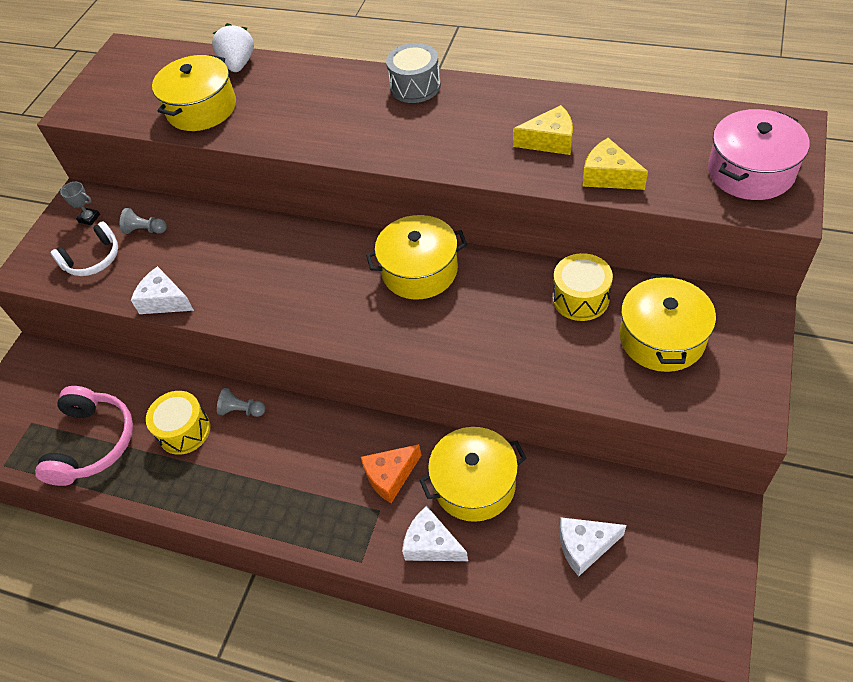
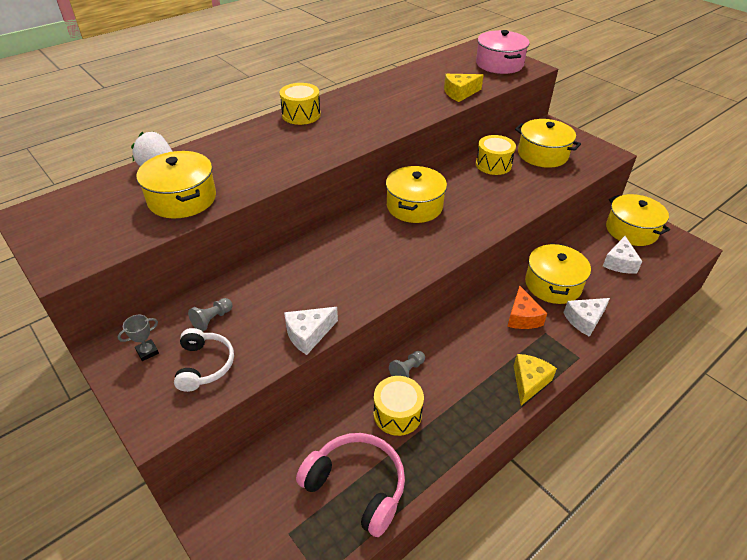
camera: 65 degrees left, 10 degrees down
grey drum [386,43,441,103] -> yellow drum [280,83,321,125]
yellow cheese [513,105,573,155] -> yellow cheese moved to [514,354,557,406]
none -> yellow pot [606,194,670,246]

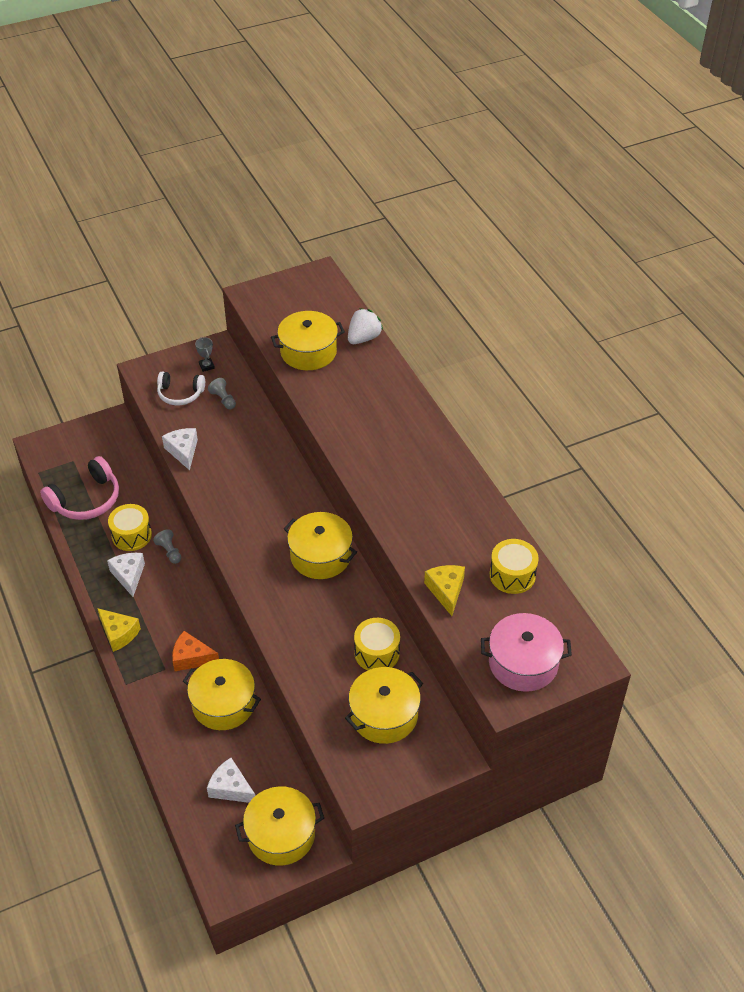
camera: 105 degrees right, 5 degrees up
yellow drum [280,83,321,125] -> yellow drum moved to [490,539,539,594]
white cheese [563,298,610,337] -> white cheese moved to [107,553,145,597]

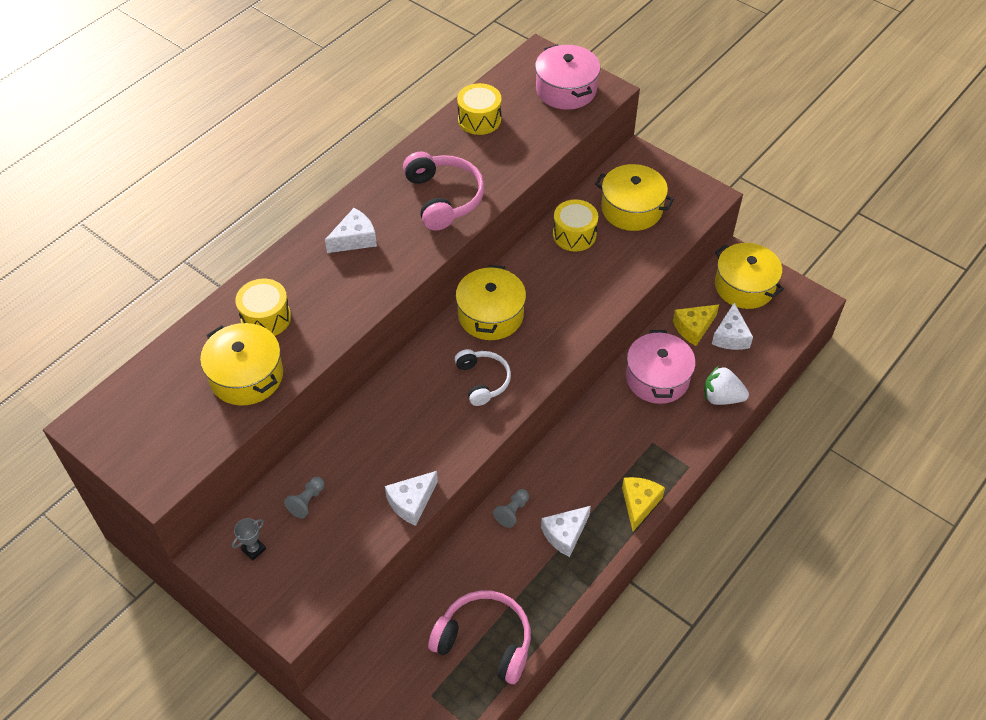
camera: 115 degrees left, 5 degrees up
yellow drum [108,504,152,551] -> yellow drum moved to [235,279,291,336]
white headphones [157,372,205,405] -> white headphones moved to [455,349,511,406]
orange cheese [172,631,219,671] -> none
yellow pot [183,659,261,730] -> pink pot [626,330,696,404]
white strawberry [348,308,383,344] -> white strawberry moved to [704,366,749,405]
yellow cheese [424,565,465,616] -> yellow cheese moved to [673,304,719,346]
none -> white cheese [325,208,377,253]
none -> pink headphones [403,151,485,231]

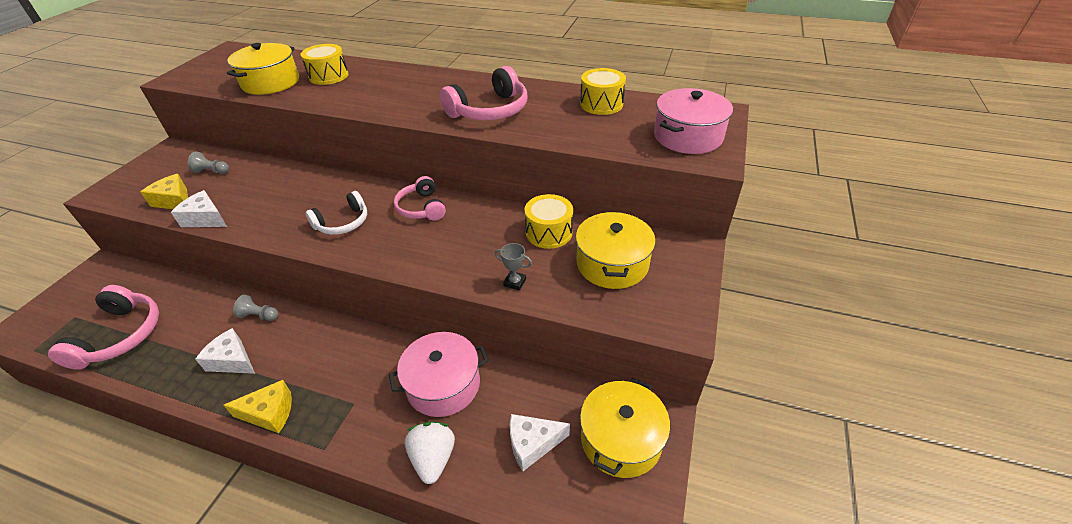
camera: 70 degrees right, 10 degrees down
grey trophy [232,518,266,561] -> grey trophy moved to [495,243,532,291]
white cheese [325,208,377,253] -> none
yellow pot [455,265,526,340] -> pink headphones [394,176,446,221]
yellow cheese [673,304,719,346] -> yellow cheese moved to [141,174,188,209]

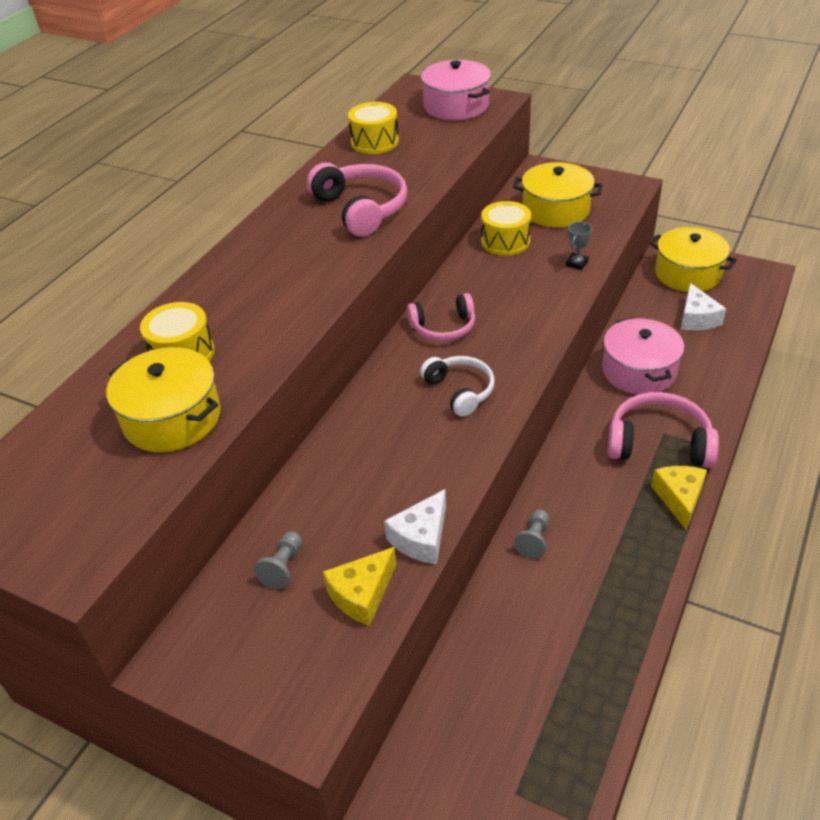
camera: 80 degrees left, 0 degrees up
pink headphones [48,285,159,370] -> pink headphones moved to [608,392,719,468]
white cheese [195,328,255,374] -> none
white strawberry [405,422,455,484] -> none

